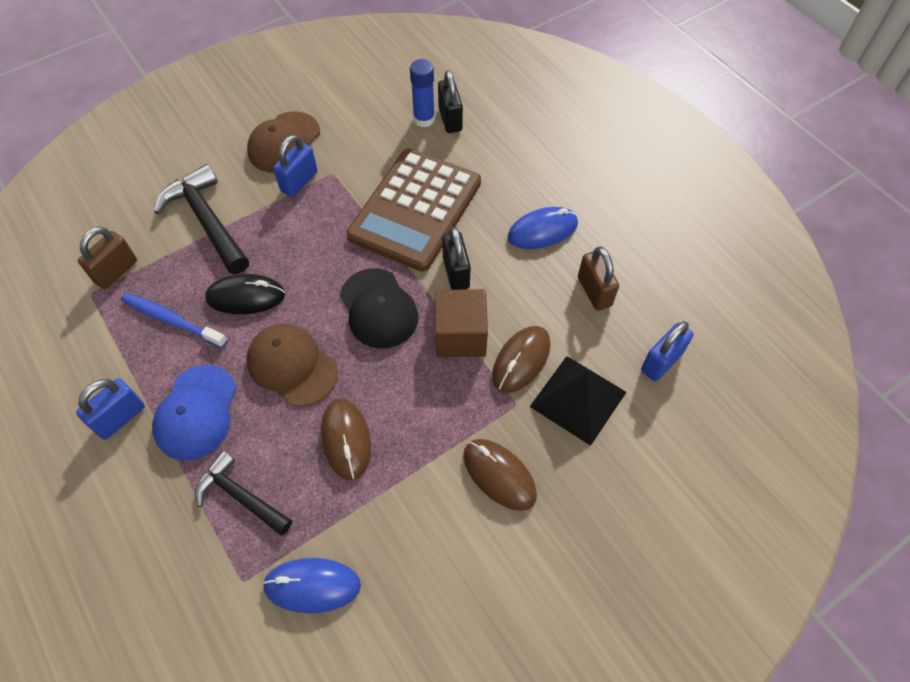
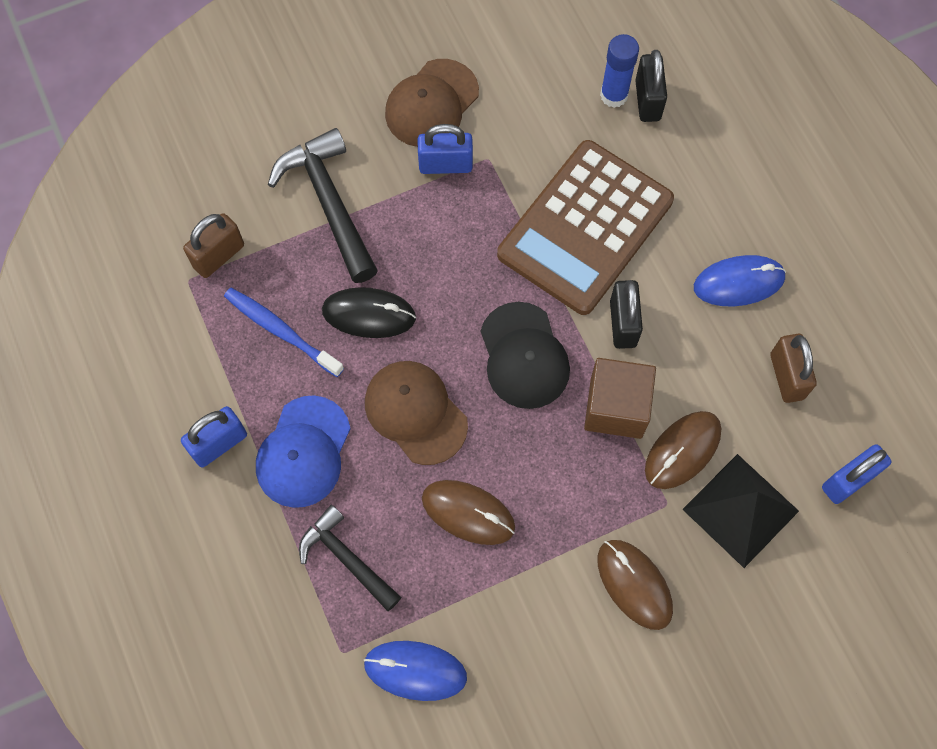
camera: 10 degrees right, 10 degrees up
blue padlock [273,135,318,197] -> blue padlock turned 45 degrees clockwise [418,124,473,174]
brown mouse [321,398,371,480] -> brown mouse turned 60 degrees counterclockwise [422,480,515,545]

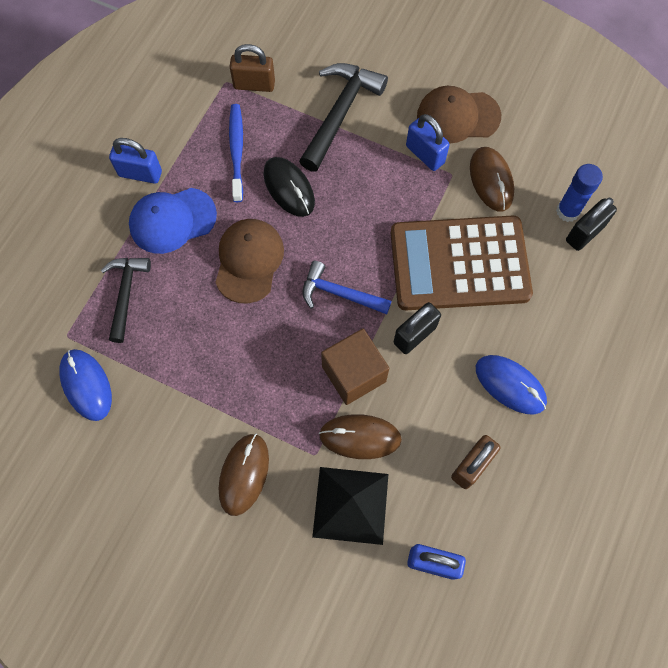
camera: 50 degrees right, 0 degrees up
brown mouse [422,480,515,545] -> brown mouse moved to [470,147,514,211]
black cap [480,302,570,409] -> blue hammer [303,261,391,314]

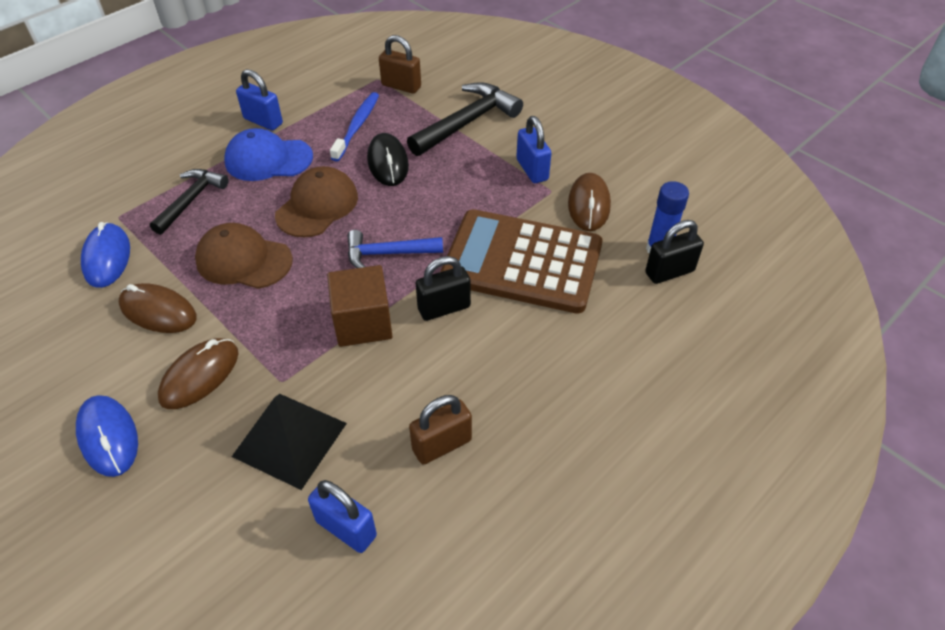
camera: 20 degrees right, 20 degrees down
blue hammer [303,261,391,314] -> blue hammer turned 45 degrees counterclockwise [348,230,443,268]
brown mouse [319,414,402,459] -> brown mouse moved to [119,283,197,333]
brown cap [417,86,501,143] -> brown cap moved to [195,223,293,289]
blue mouse [476,355,547,415] -> blue mouse moved to [76,395,138,477]

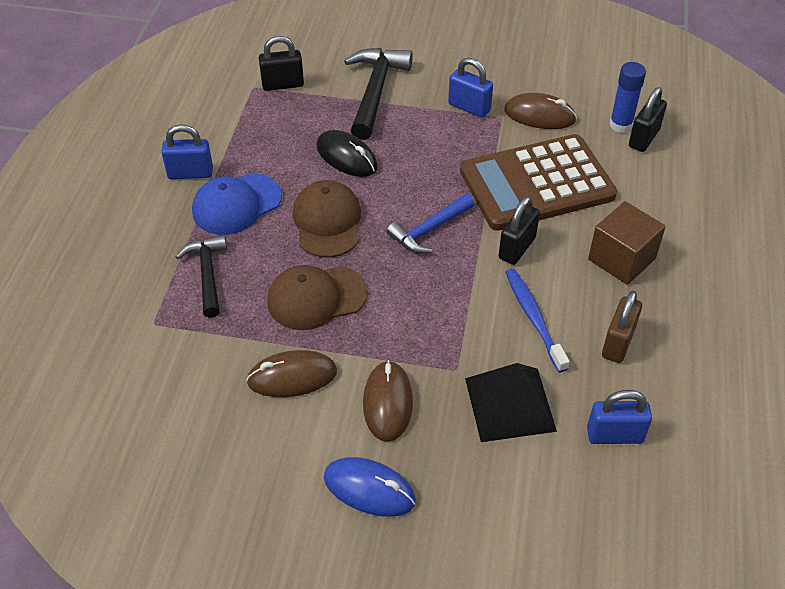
camera: 35 degrees left, 0 degrees up
blue mouse [81,222,130,288] -> none
brown cube [327,265,393,347] -> brown cube moved to [588,201,666,285]
blue toothbrush [330,92,379,161] -> blue toothbrush moved to [505,268,570,372]
brown padlock [379,35,421,94] -> black padlock [259,36,304,91]
brown mouse [568,173,611,231] -> brown mouse turned 45 degrees counterclockwise [504,93,577,129]

